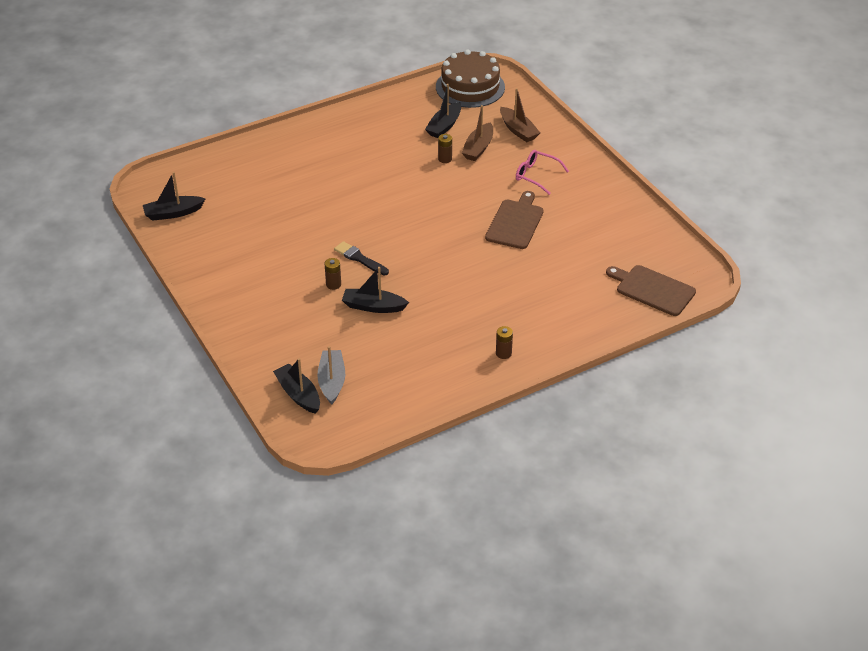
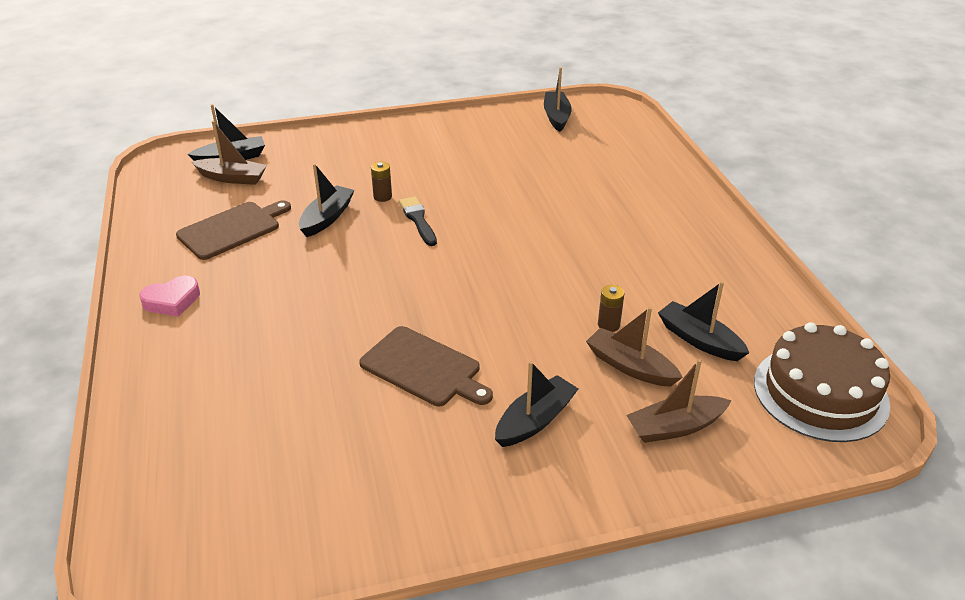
camera: 105 degrees right, 5 degrees down
grey boat [317,346,345,405] -> brown boat [192,121,267,185]
black brush [334,241,389,276] -> black brush turned 75 degrees counterclockwise [399,197,437,246]
brown battery [496,326,513,359] -> pink heart [140,276,200,317]
pink glasses [516,150,569,195] -> black boat [495,361,578,447]
brown cutting board [606,265,696,316] -> brown cutting board moved to [176,200,291,260]

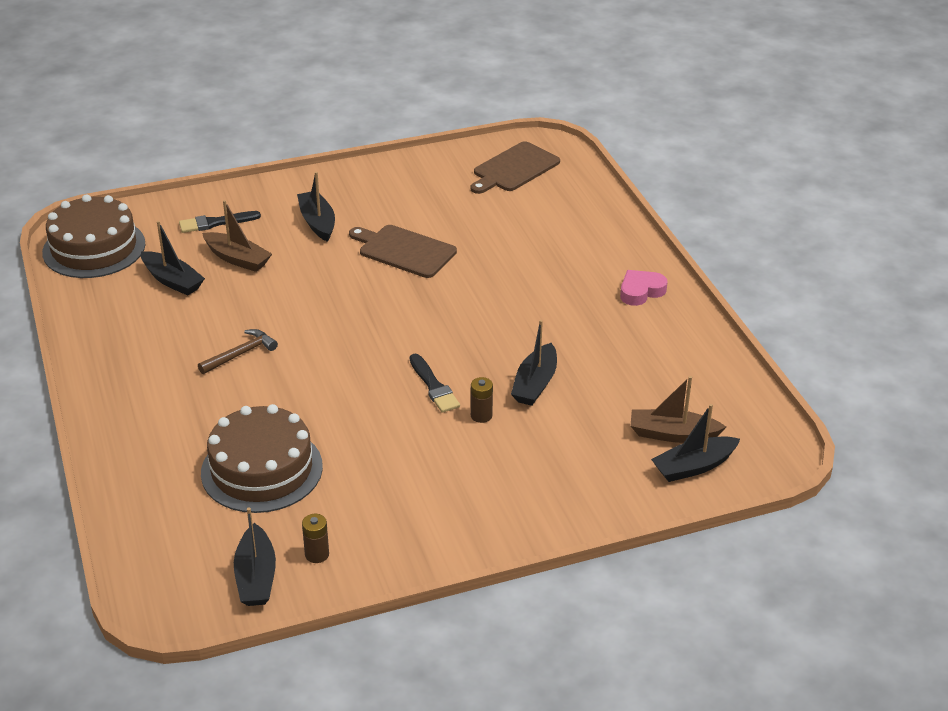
camera: 175 degrees right, 0 degrees up
brown cutting board [176,200,291,260] -> brown cutting board moved to [470,141,560,194]
black boat [495,361,578,447] -> black boat turned 120 degrees clockwise [297,172,335,242]
brown battery [598,285,624,332] -> brown battery moved to [302,514,329,563]
brown boat [626,359,731,443] -> black brush [179,211,261,233]
none -> brown hammer [198,329,278,374]
none -> brown cake [201,404,323,513]

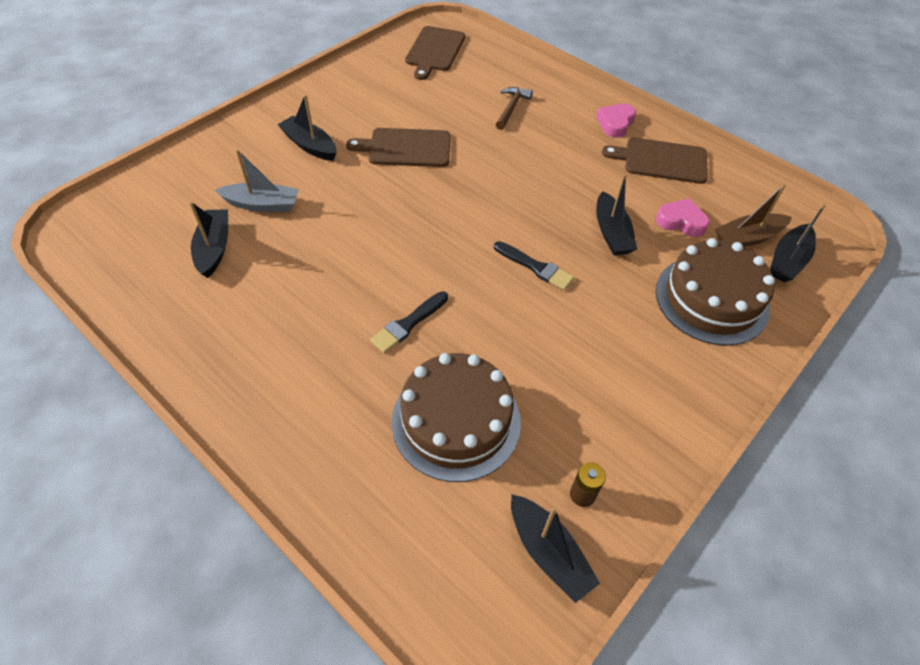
camera: 30 degrees left, 15 degrees up
brown cake [42,194,146,278] -> brown cake moved to [656,238,775,346]
black boat [141,221,205,296] -> black boat turned 105 degrees counterclockwise [189,202,228,278]
black brush [179,211,261,233] -> black brush moved to [370,291,448,353]
brown hammer [198,329,278,374] -> brown hammer moved to [496,87,533,130]
brown boat [202,200,272,272] -> grey boat [215,149,299,212]
brown battery [471,377,493,423] -> none
none -> brown cutting board [602,137,708,184]
none -> pink heart [656,198,710,237]

